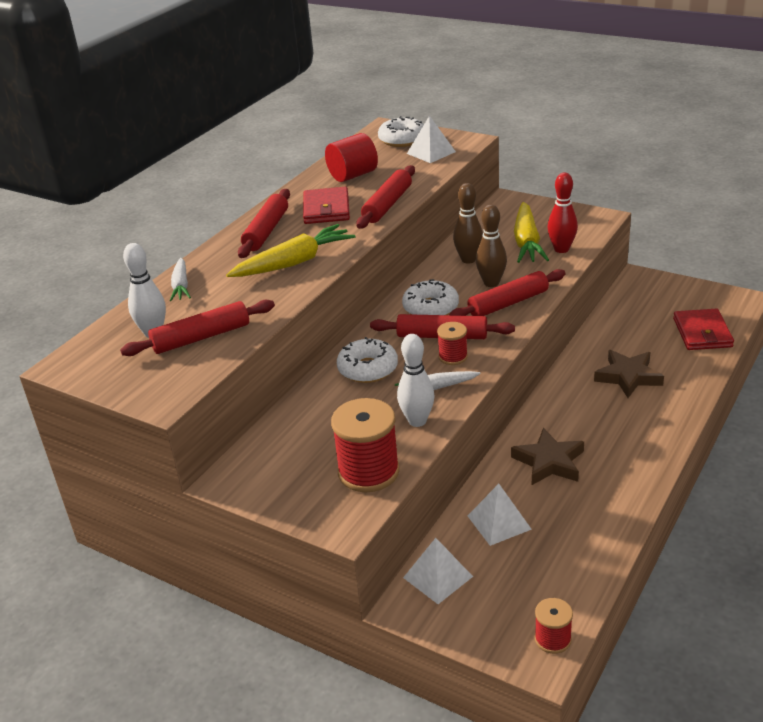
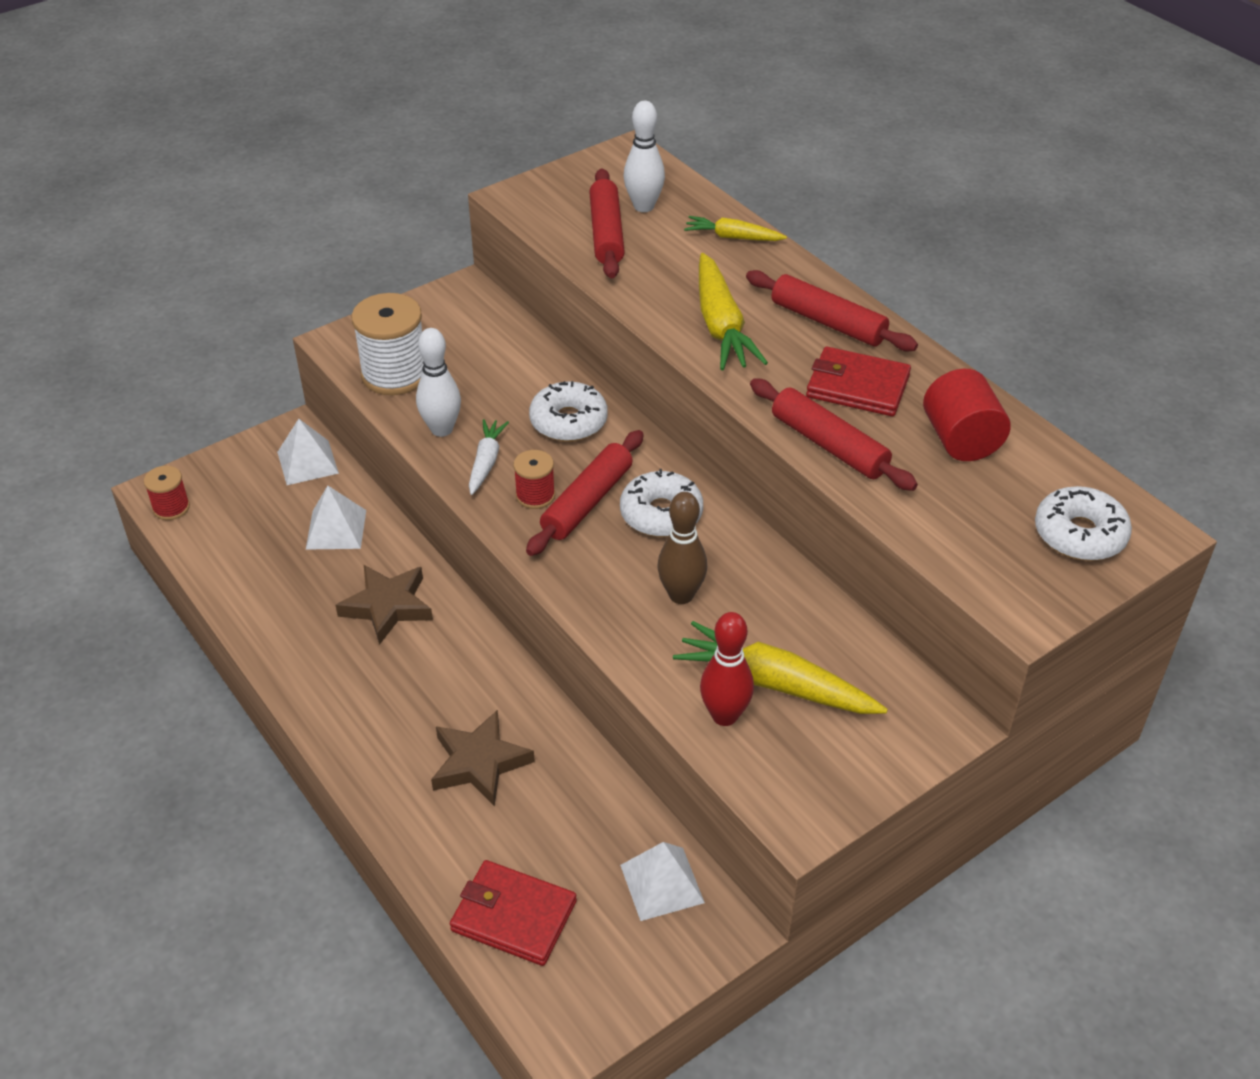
camera: 110 degrees right, 10 degrees up
white carrot [170,258,191,301] -> yellow carrot [684,216,787,241]
red spool [331,398,400,492] -> white spool [351,293,424,395]
white pyramid [407,115,456,163] -> white pyramid moved to [620,842,705,921]
red rolling pin [449,269,565,316] -> none
brown bowling pin [453,183,483,264] -> none

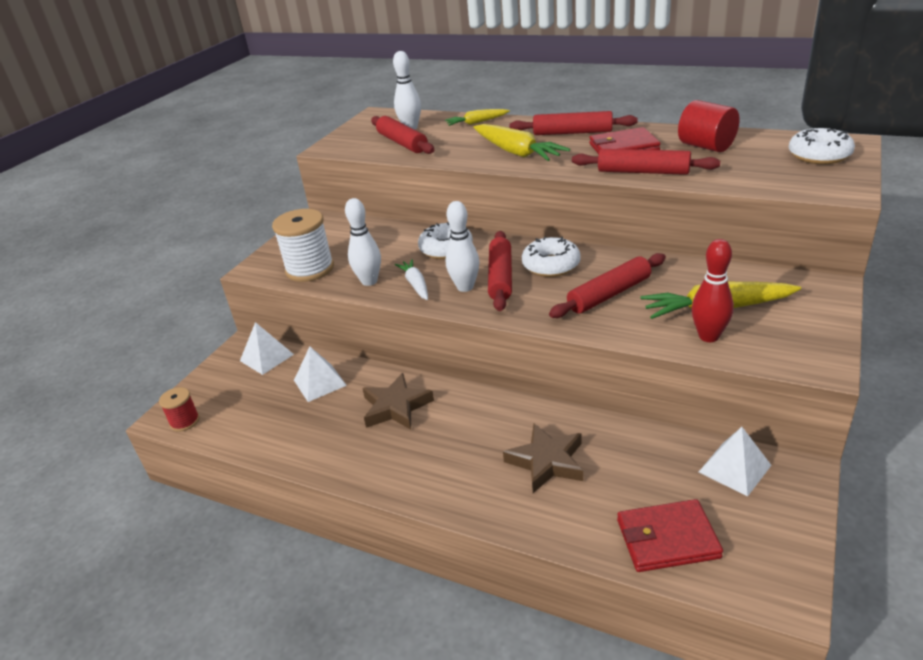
camera: 25 degrees left, 10 degrees down
red spool [513,450,555,509] -> white bowling pin [446,201,480,292]
brown bowling pin [657,492,707,604] -> red rolling pin [549,253,666,318]

